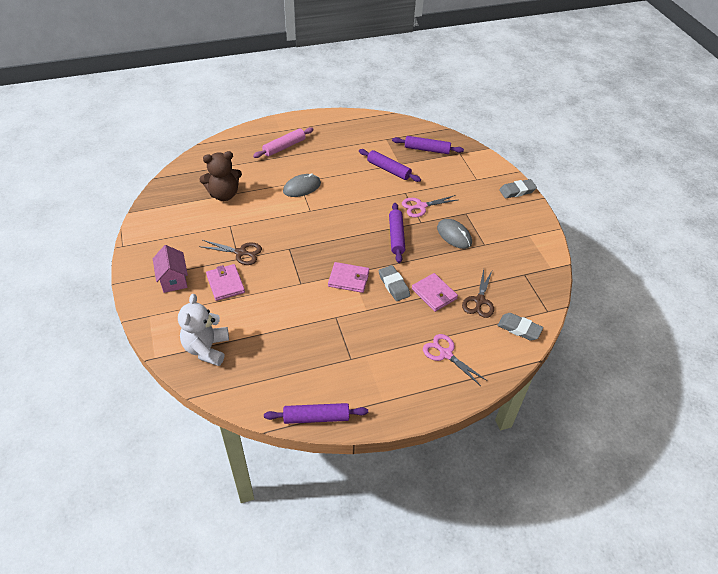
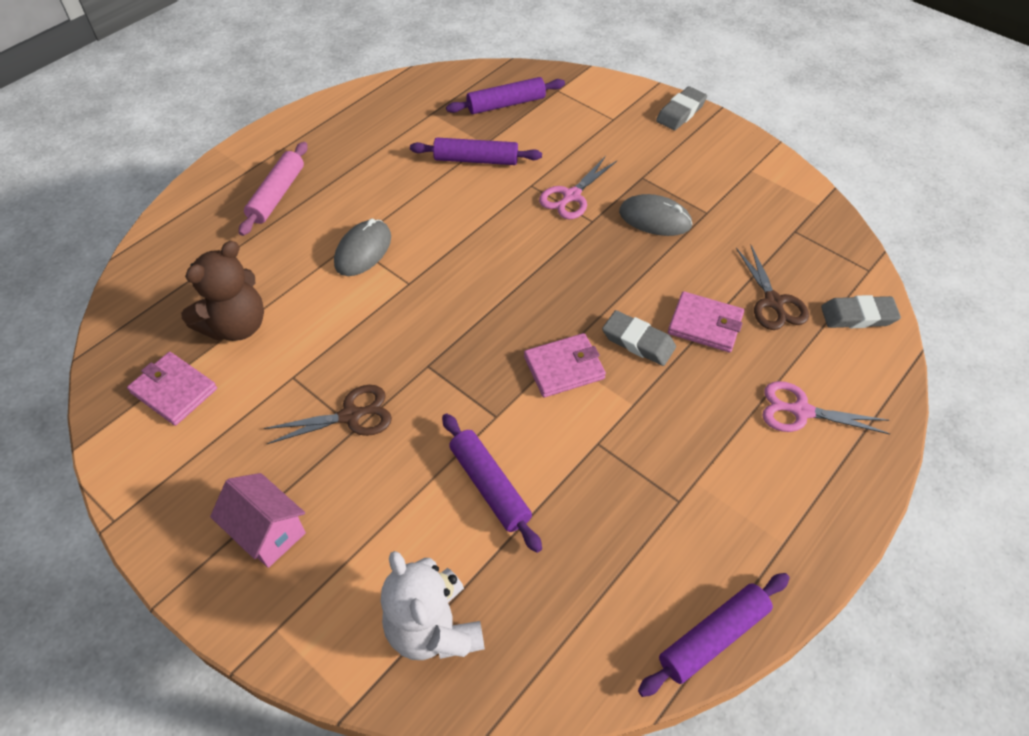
camera: 30 degrees left, 5 degrees up
pink wallet [206,264,245,301] -> pink wallet moved to [127,352,217,426]
purple rolling pin [389,203,405,263] -> purple rolling pin moved to [442,413,542,553]

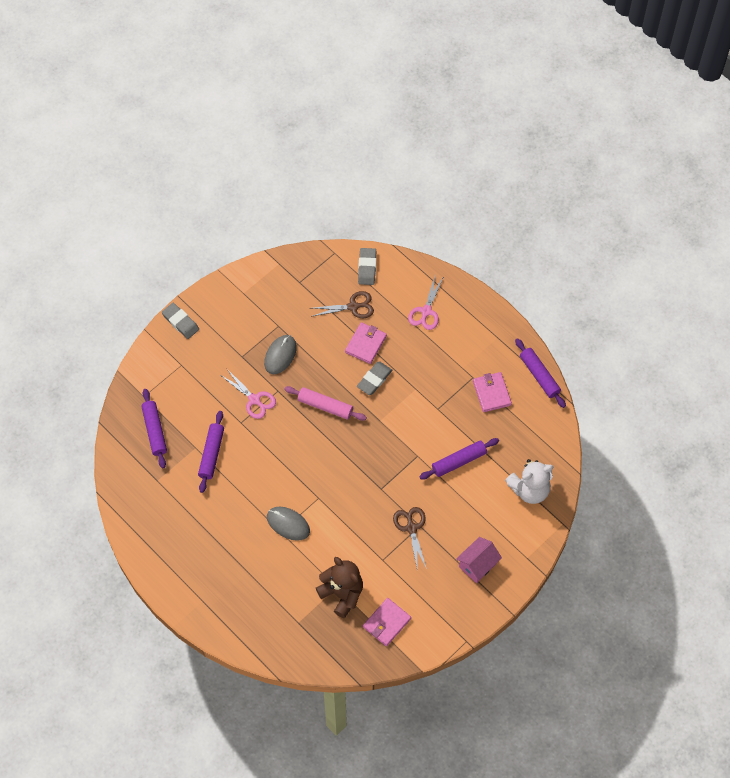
camera: 85 degrees left, 10 degrees up
pink rolling pin [239,142,308,236] -> pink rolling pin moved to [284,386,367,421]
pink wallet [524,333,606,397] -> pink wallet moved to [473,372,512,412]

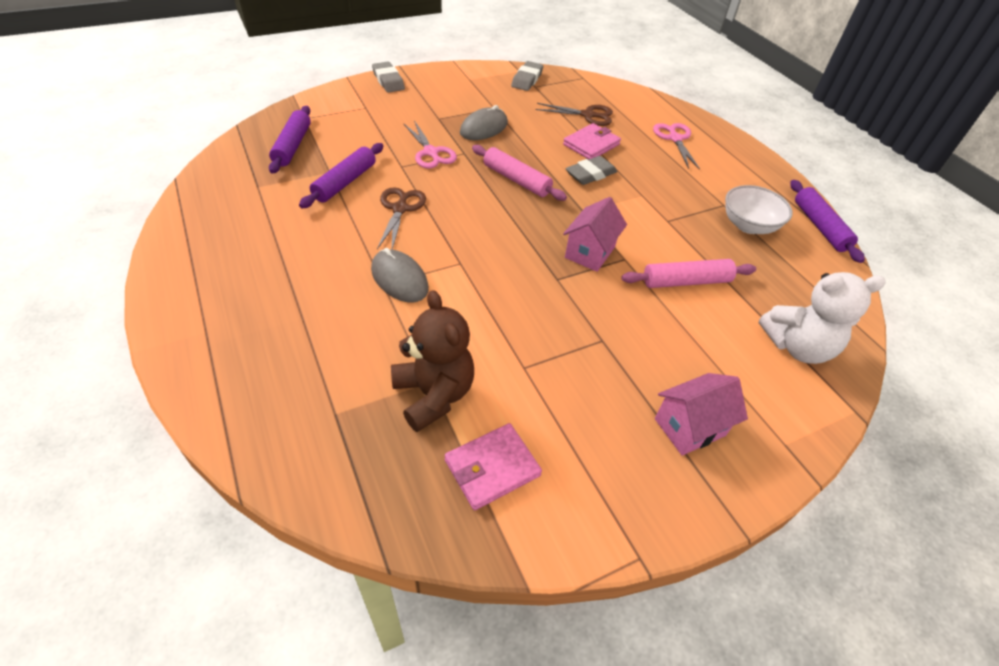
camera: 15 degrees right, 15 degrees down
grey eraser [358,248,376,285] -> grey eraser moved to [511,61,543,91]
brown scissors [393,507,427,572] -> brown scissors moved to [377,187,426,250]
pink scissors [408,276,444,330] -> pink scissors turned 135 degrees clockwise [653,123,700,170]
purple rolling pin [419,438,499,480] -> pink rolling pin [621,259,756,288]
pink wallet [473,372,512,412] -> white bowl [725,185,793,234]
none -> pink house [563,197,627,272]

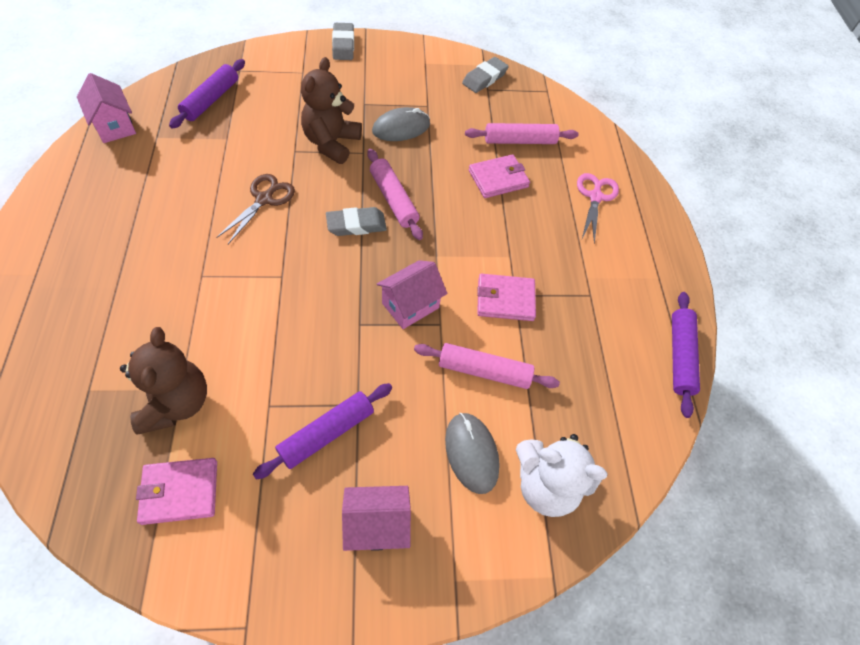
camera: 20 degrees right, 10 degrees up
purple rolling pin [299,143,383,208] -> purple rolling pin moved to [253,383,392,479]
grey mouse [371,248,429,302] -> grey mouse moved to [445,413,500,494]
pink scissors [404,120,457,168] -> brown teddy bear [301,57,362,164]
brown scissors [535,103,613,126] -> pink rolling pin [465,123,579,144]
grey eraser [566,156,617,185] -> grey eraser moved to [326,207,387,236]
white bowl [725,185,793,234] -> none
none -> pink house [77,73,136,143]
none -> pink wallet [477,274,536,321]

